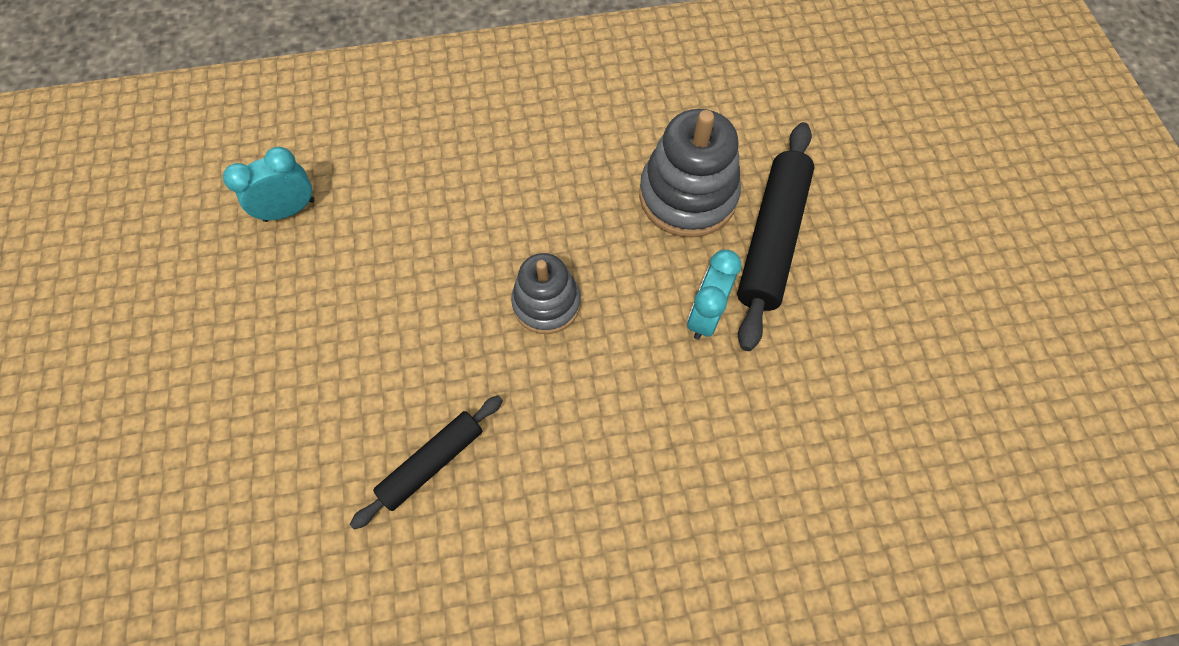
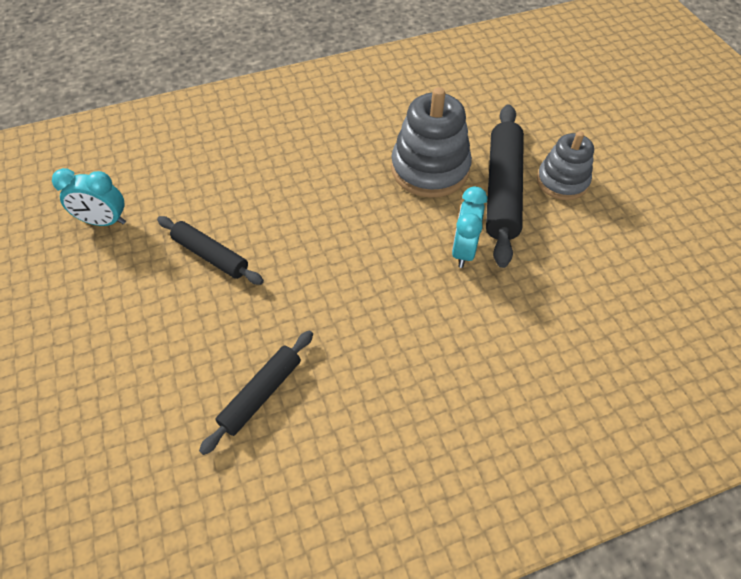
camera: 10 degrees left, 10 degrees down
turquoise clock [223,147,315,222] -> turquoise clock turned 135 degrees counterclockwise [52,168,126,226]
grey stacking toy [511,253,581,334] -> grey stacking toy moved to [537,131,594,200]
none -> black rolling pin [157,216,264,285]

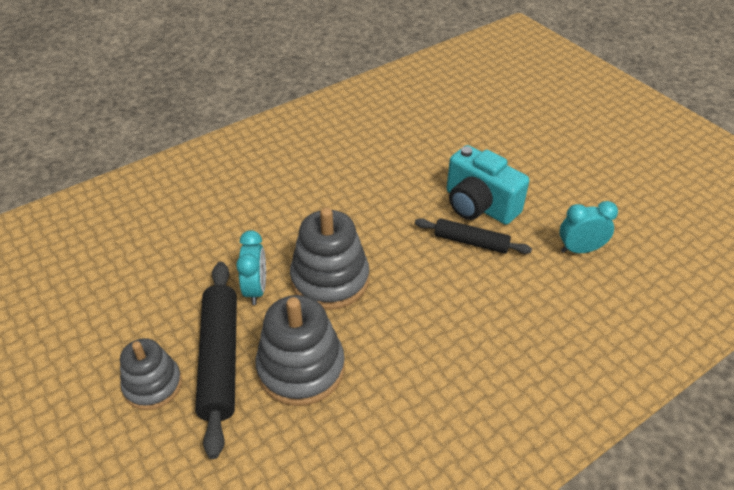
camera: 165 degrees right, 10 degrees down
black rolling pin [199,331,313,455] -> none
none -> grey stacking toy [290,207,369,310]
none -> turquoise camera [447,145,529,225]

